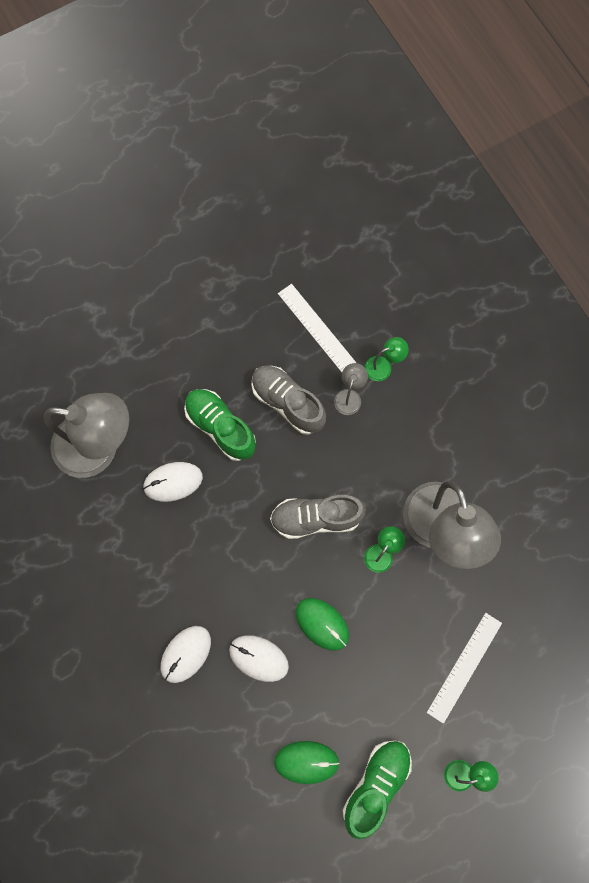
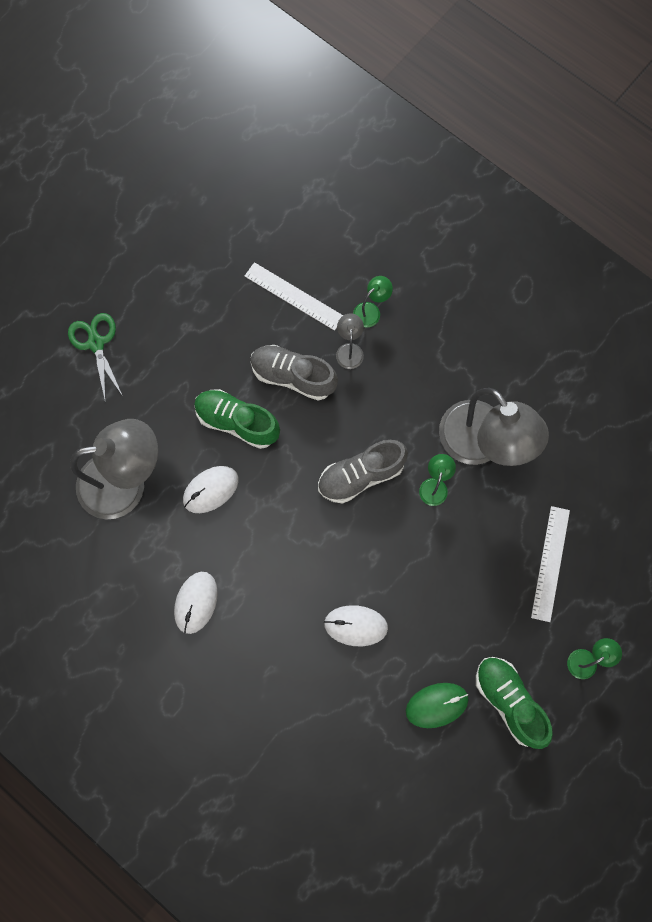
camera: 20 degrees left, 0 degrees up
white mouse [161,626,211,683] -> white mouse moved to [174,572,218,634]
green mouse [295,598,349,650] -> none
green shoe [343,740,412,839] -> green shoe turned 45 degrees counterclockwise [476,657,553,749]
none -> green scissors [68,313,123,403]

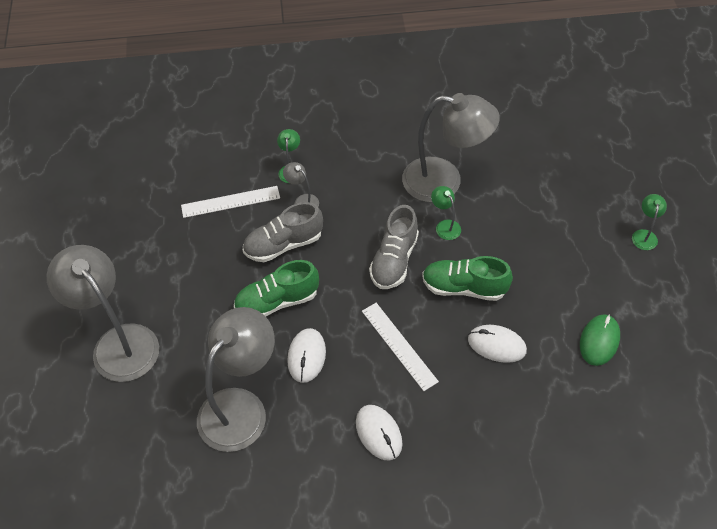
camera: 45 degrees left, 20 degrees down
green scissors [68,313,123,403] -> grey lamp [47,245,159,382]
white mouse [324,605,388,646] -> white mouse turned 60 degrees clockwise [468,325,527,363]
green shoe [476,657,553,749] -> green shoe moved to [422,256,513,301]
white ruler [531,506,570,622] -> white ruler moved to [362,303,439,391]

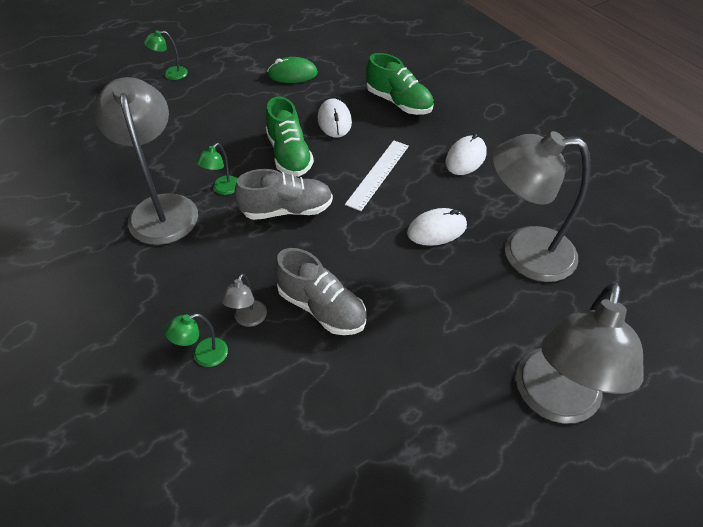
camera: 120 degrees left, 5 degrees down
white ruler [181,186,280,218] -> none
green shoe [234,260,319,317] -> green shoe moved to [366,53,433,115]

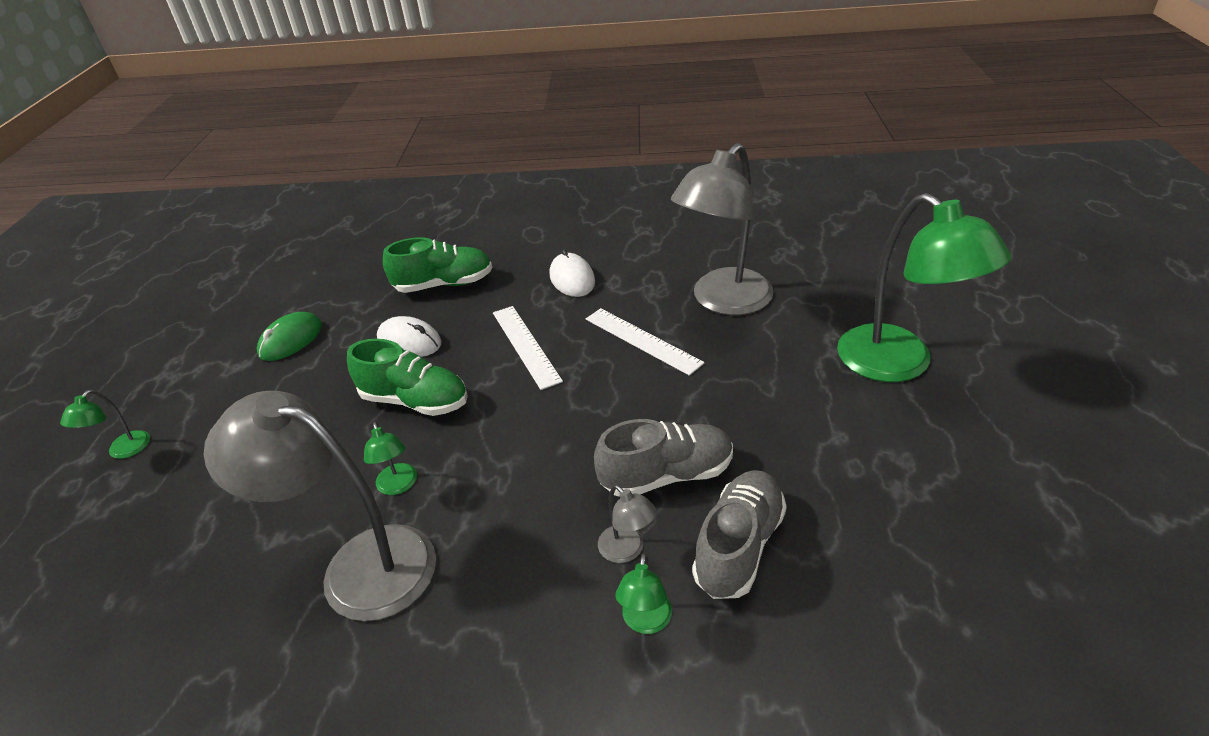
camera: 50 degrees left, 10 degrees down
grey shoe [234,169,333,220] -> grey shoe moved to [692,470,787,599]
white mouse [407,208,467,246] -> white ruler [586,308,705,376]
grey lamp [516,282,644,424] -> green lamp [837,193,1011,382]

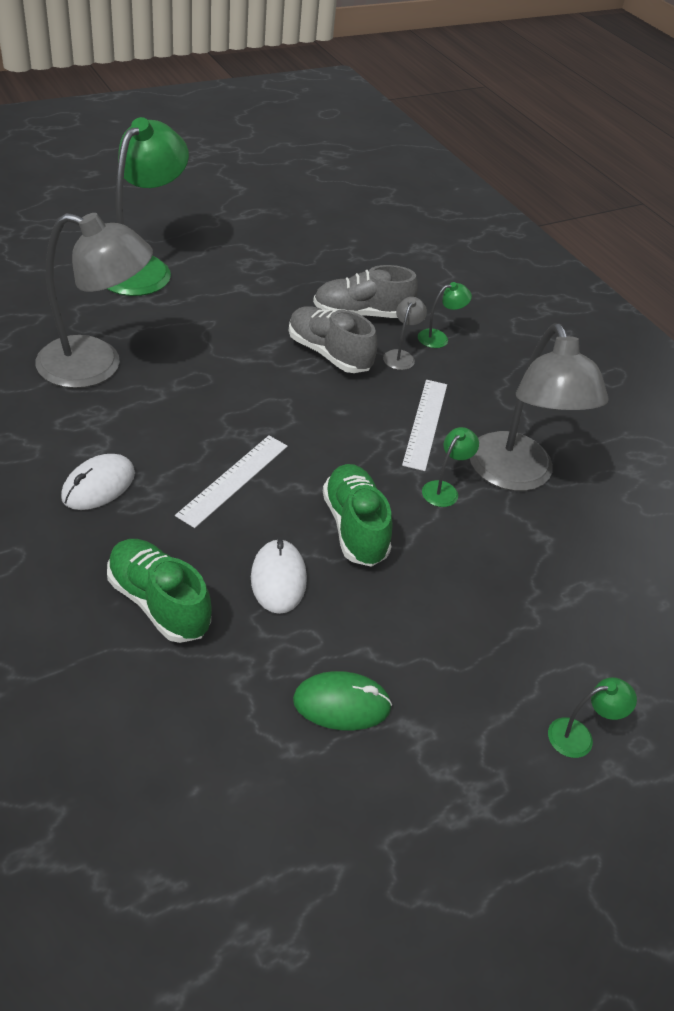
camera: 130 degrees left, 5 degrees up
white ruler [586,308,705,376] -> white ruler moved to [402,380,447,471]

